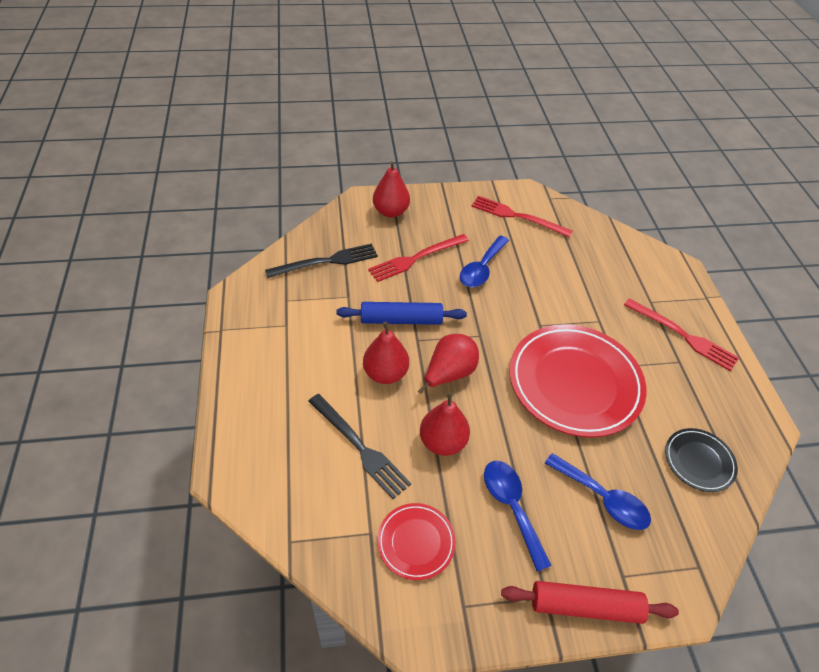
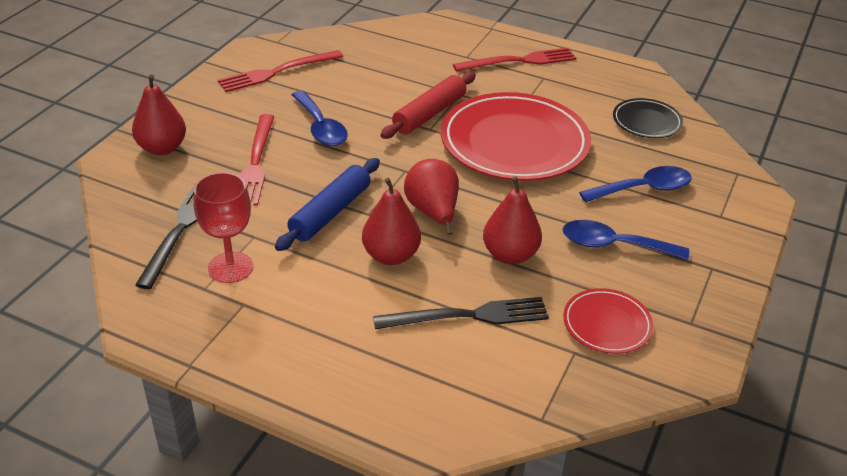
camera: 55 degrees left, 10 degrees down
red rolling pin [501,581,679,624] -> red rolling pin moved to [380,72,476,139]
none -> red goblet [194,172,253,283]

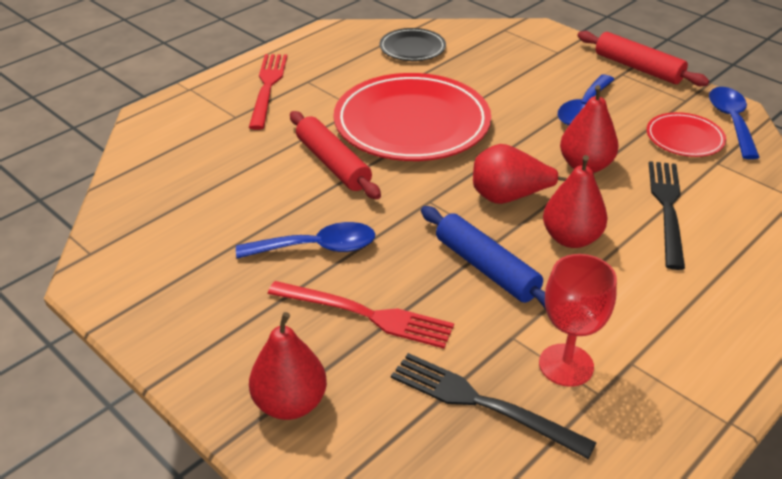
camera: 70 degrees left, 0 degrees up
red fork [218,50,343,92] -> none
blue spoon [579,166,692,202] -> blue spoon moved to [709,87,760,159]
none -> red rolling pin [577,31,709,86]

